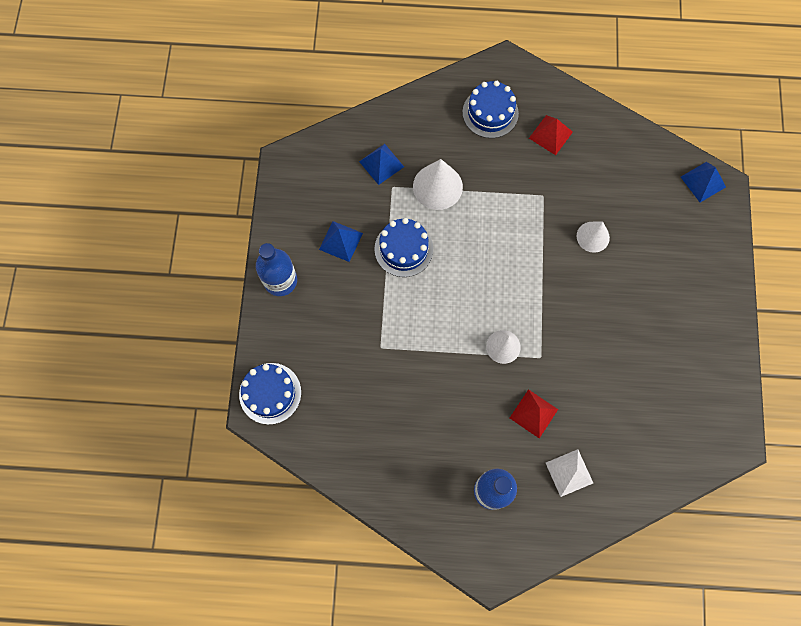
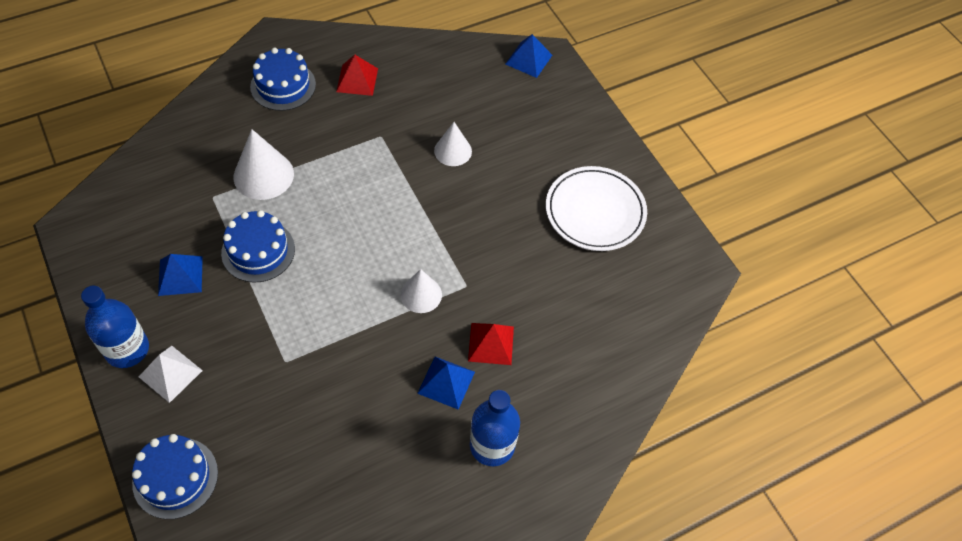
camera: 35 degrees left, 15 degrees down
blue pyramid [359,144,404,185] -> blue pyramid moved to [417,357,475,410]
white pyramid [546,449,593,497] -> white pyramid moved to [139,346,203,403]
none -> white plate [546,166,647,251]

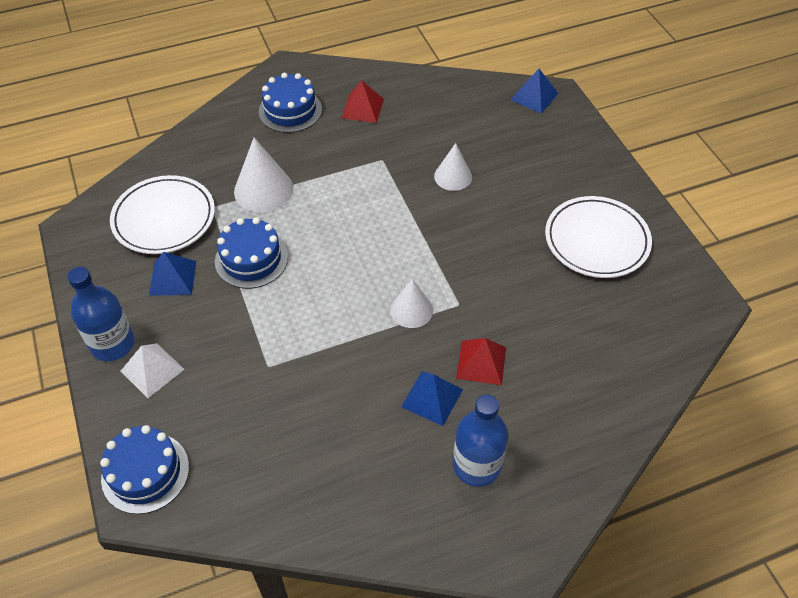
camera: 10 degrees right, 5 degrees down
none -> white plate [110,175,215,254]

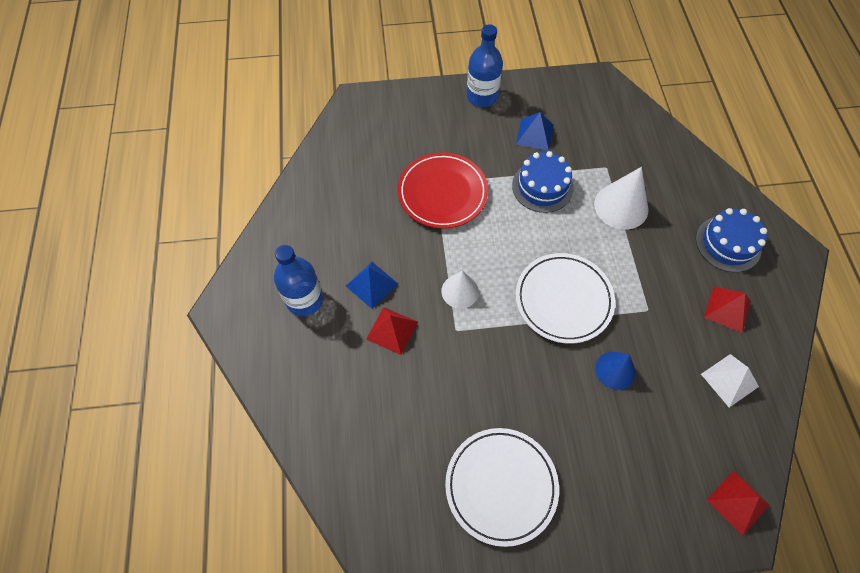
camera: 105 degrees right, 10 degrees up
blue cake [100,425,189,514] -> none
white plate [110,175,215,254] -> white plate moved to [516,253,615,344]
white pyramid [121,343,185,398] -> white pyramid moved to [701,354,759,408]
white cone [434,143,472,191] -> blue cone [595,352,635,390]
blue pyramid [510,69,558,114] -> red pyramid [707,471,769,536]
none -> red plate [398,152,488,229]

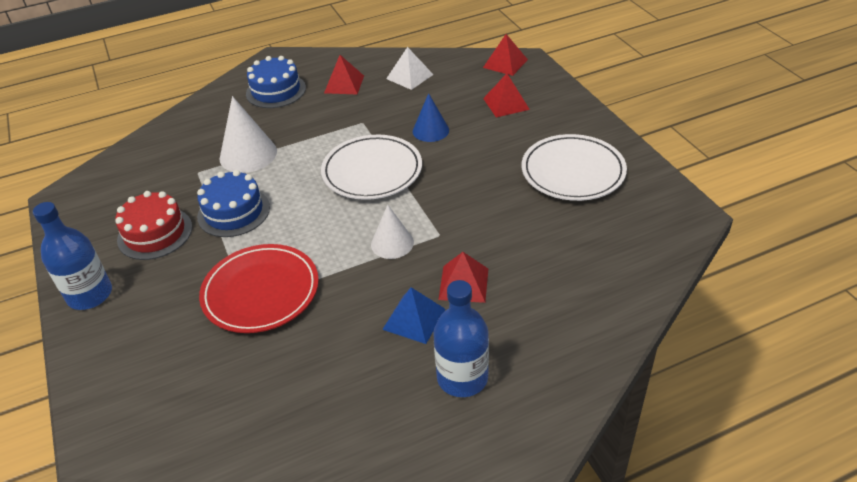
camera: 105 degrees left, 20 degrees down
blue pyramid [516,112,554,151] -> red cake [115,191,192,260]
none -> red pyramid [483,73,530,117]

